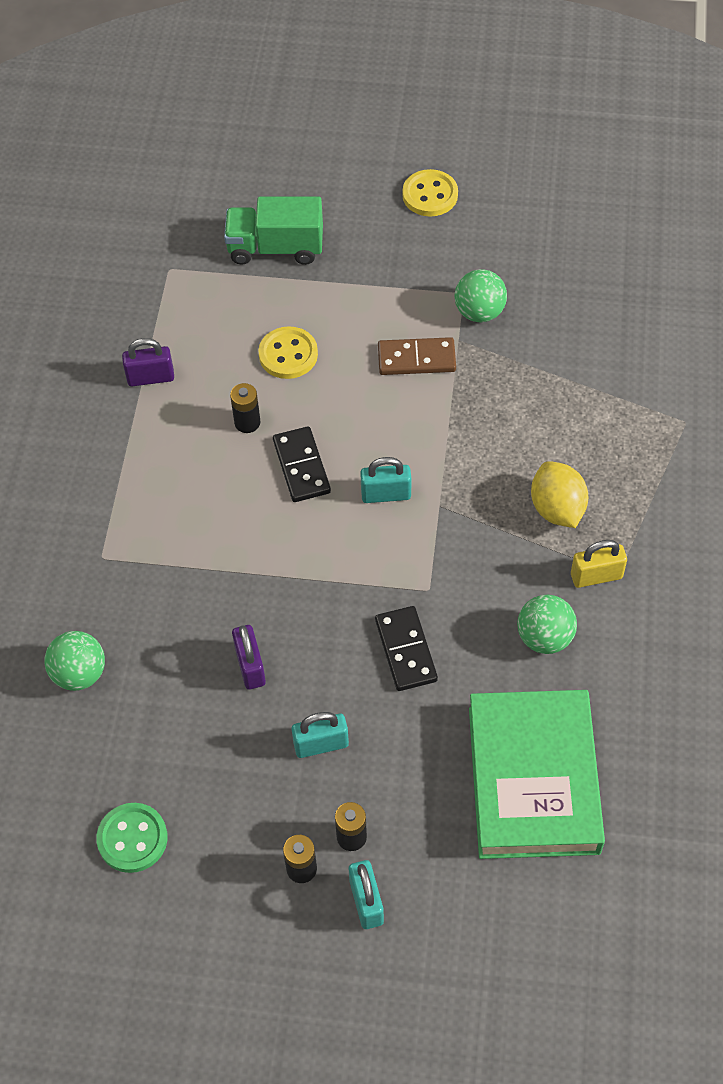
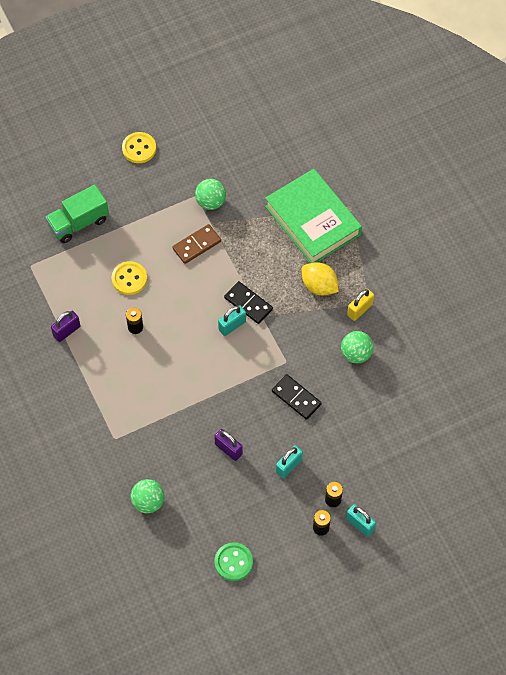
camera: 35 degrees left, 5 degrees up
black domino [273,426,331,502] -> black domino moved to [224,281,273,324]
green book [469,690,605,859] -> green book moved to [265,169,362,263]

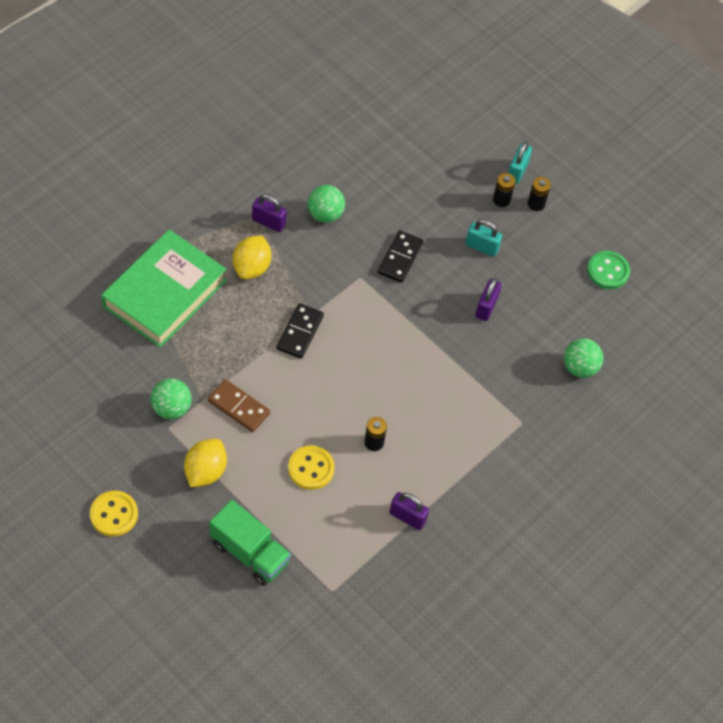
camera: 115 degrees left, 5 degrees down
turquoise padlock [218,305,246,336] -> none
yellow padlock [347,289,374,321] -> purple padlock [252,194,286,232]
none -> yellow lemon [184,439,227,487]

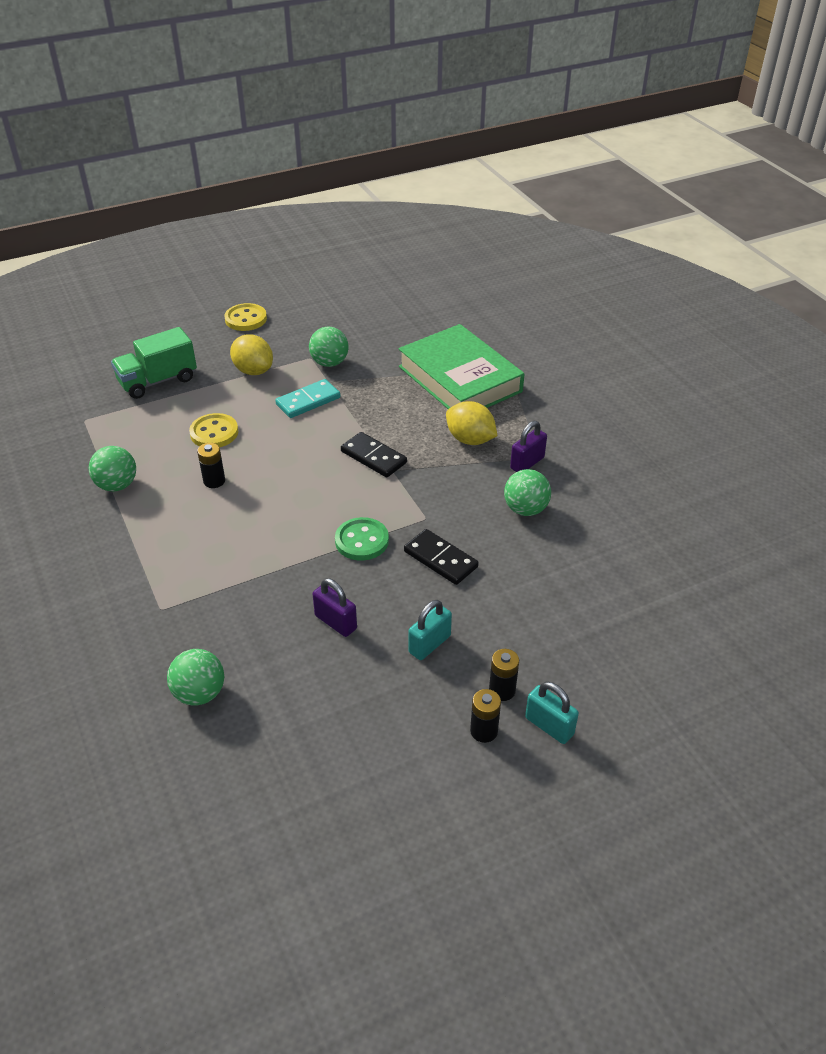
camera: 115 degrees right, 15 degrees down
brown domino [208,379,270,432] -> turquoise domino [275,379,340,418]
purple padlock [389,492,429,530] -> green ball [88,446,136,491]
green button [587,251,630,289] -> green button moved to [335,517,389,561]

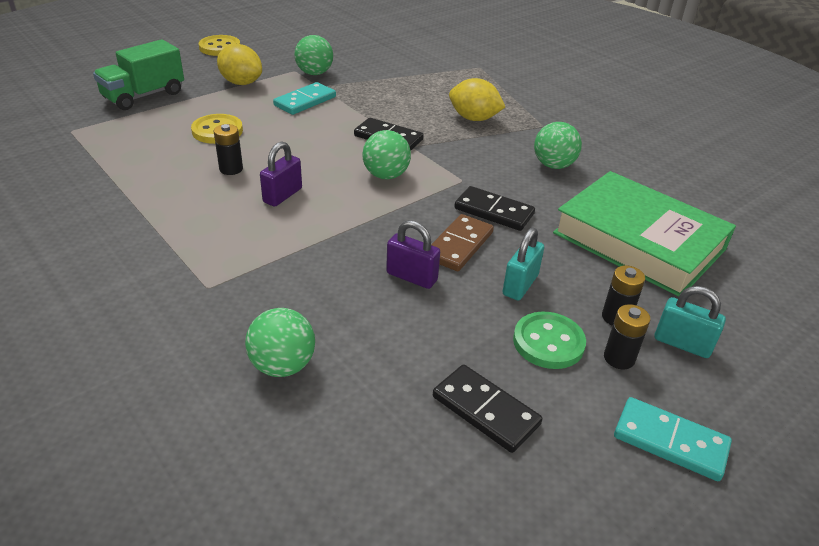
camera: 15 degrees left, 5 degrees down
green ball [88,446,136,491] -> green ball moved to [362,130,411,179]
green button [335,517,389,561] -> green button moved to [513,312,586,369]
green book [398,324,524,409] -> green book moved to [553,171,736,297]
purple padlock [510,421,547,472] -> purple padlock moved to [260,141,302,207]
none -> brown domino [431,214,494,271]
none -> black domino [433,365,542,453]
none -> turquoise domino [614,397,732,481]

